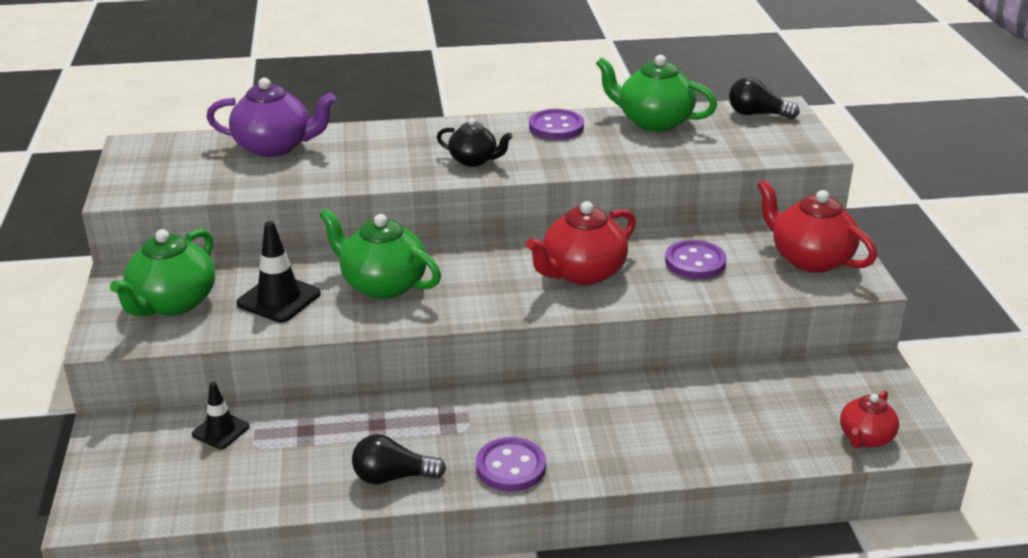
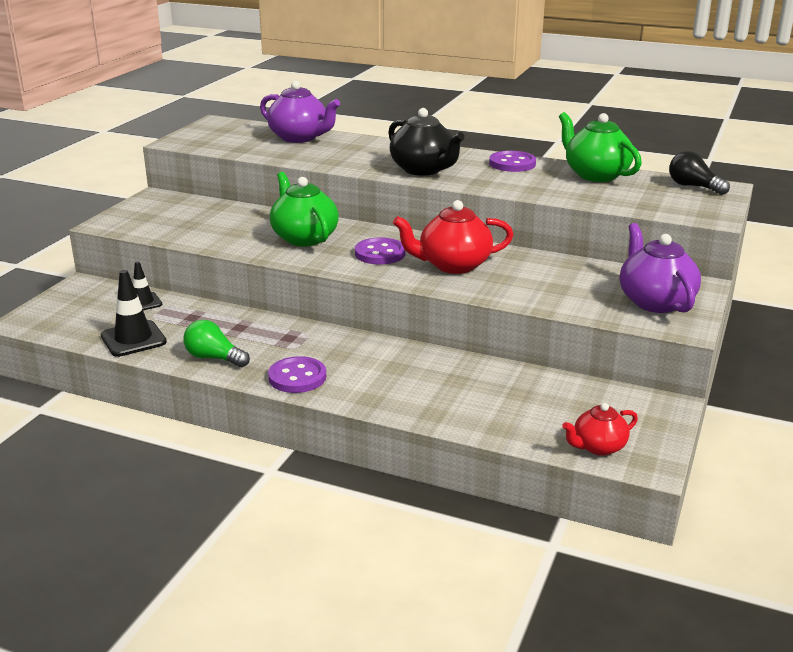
camera: 30 degrees right, 5 degrees down
green teapot [110,229,215,316] -> none
black traffic cone [237,221,321,322] -> black traffic cone moved to [101,270,167,357]
black light bulb [352,434,446,484] -> green light bulb [184,320,250,367]
black teapot [437,118,513,167] -> black teapot [388,108,465,176], size x1.65
purple button [665,240,726,279] -> purple button moved to [355,238,406,264]
red teapot [757,180,877,273] -> purple teapot [620,223,701,313]

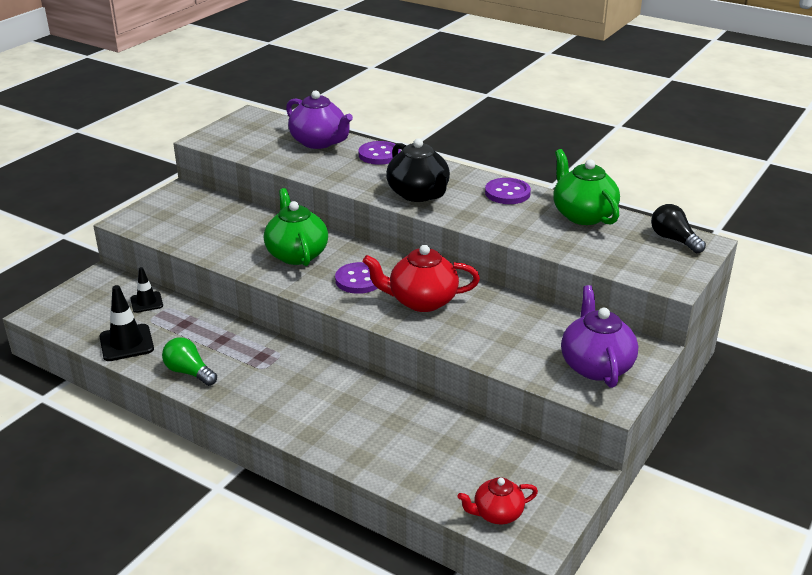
camera: 10 degrees right, 5 degrees up
purple button [268,356,326,393] -> purple button moved to [359,141,401,165]

